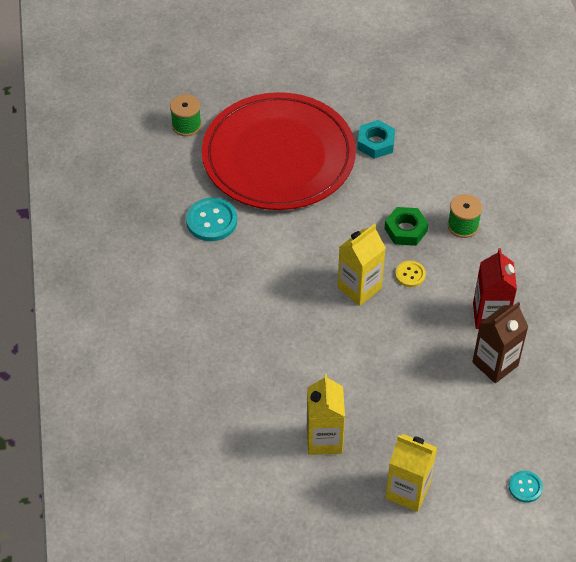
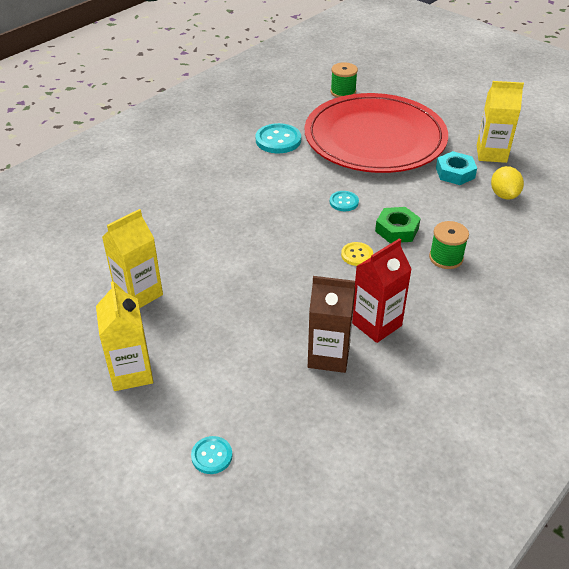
camera: 50 degrees right, 10 degrees down
yellow carton [338,224,386,306] -> yellow carton moved to [477,81,524,163]
none -> turquoise button [330,191,359,211]
none -> yellow lemon [491,166,524,199]

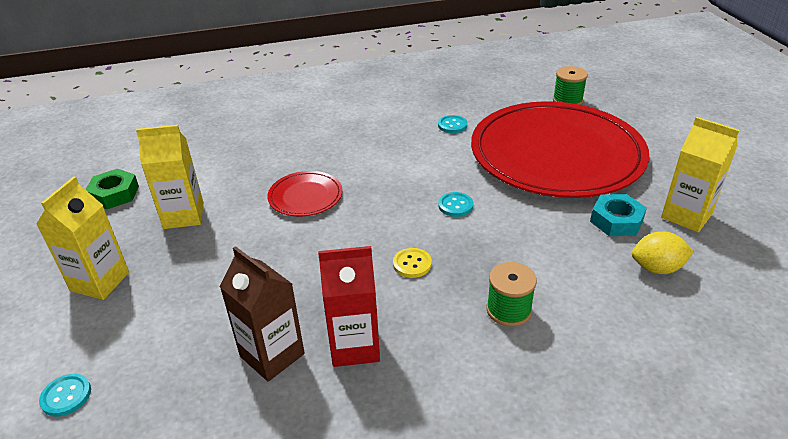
camera: 35 degrees right, 5 degrees down
turquoise button [256,123,301,153] -> turquoise button [438,115,467,133], size x0.57
green nut [375,207,421,243] -> green nut moved to [85,169,139,209]
yellow lemon [491,166,524,199] -> yellow lemon turned 60 degrees clockwise [632,231,694,274]
none -> red plate [267,171,343,216]

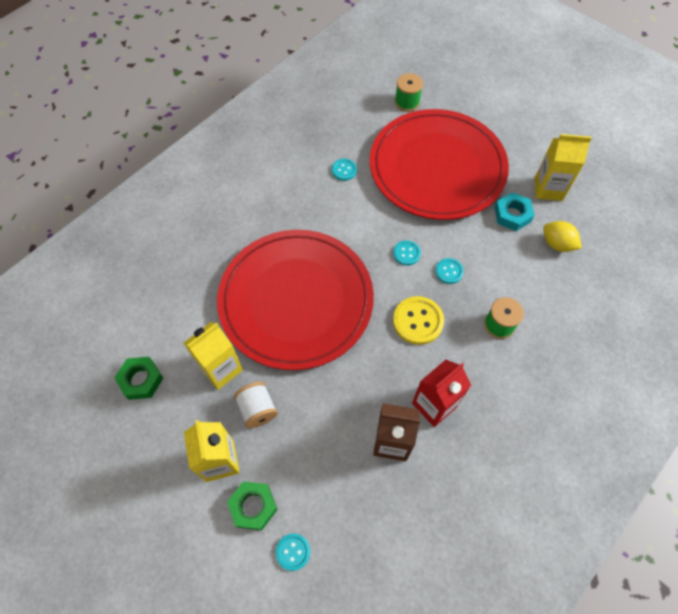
camera: 35 degrees left, 25 degrees up
red plate [267,171,343,216] -> red plate [217,230,374,370], size x2.46
yellow button [393,248,432,278] -> yellow button [393,296,444,345], size x1.74
yellow lemon [632,231,694,274] -> yellow lemon turned 75 degrees clockwise [543,221,582,252]
none -> green nut [227,481,278,530]
none -> white spool [234,382,278,428]
none -> turquoise button [435,258,464,284]

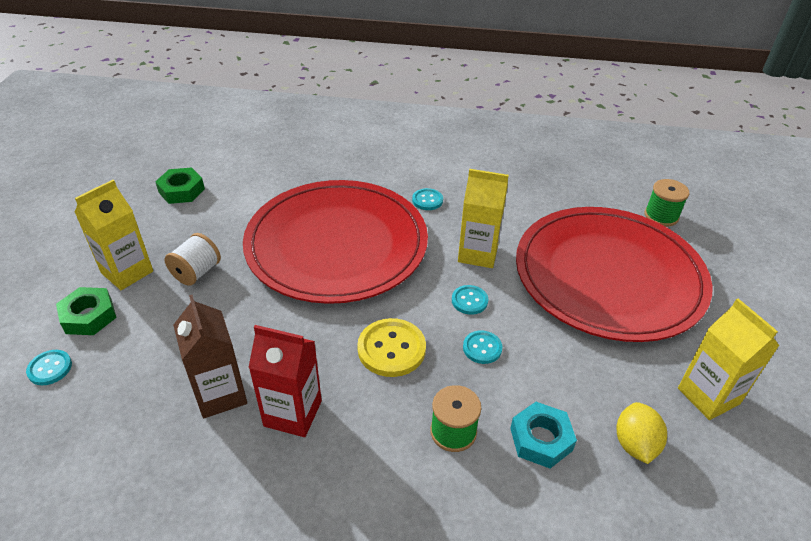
camera: 55 degrees right, 20 degrees down
yellow carton [184,321,243,390] -> yellow carton moved to [458,169,509,268]
turquoise button [332,159,357,181] -> turquoise button moved to [412,188,443,210]
turquoise nut [495,192,535,231] -> turquoise nut moved to [510,402,577,468]

